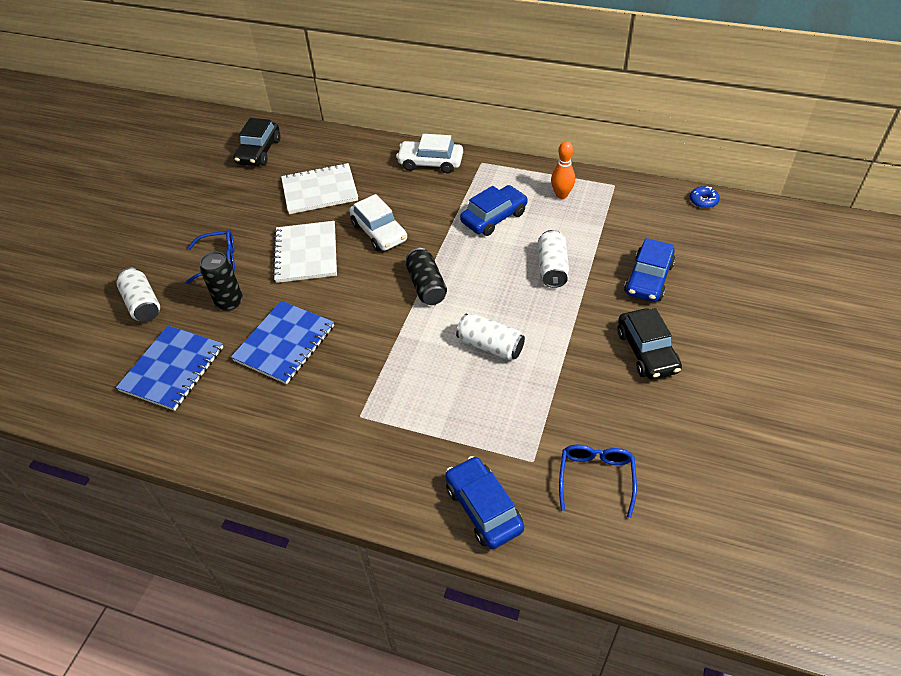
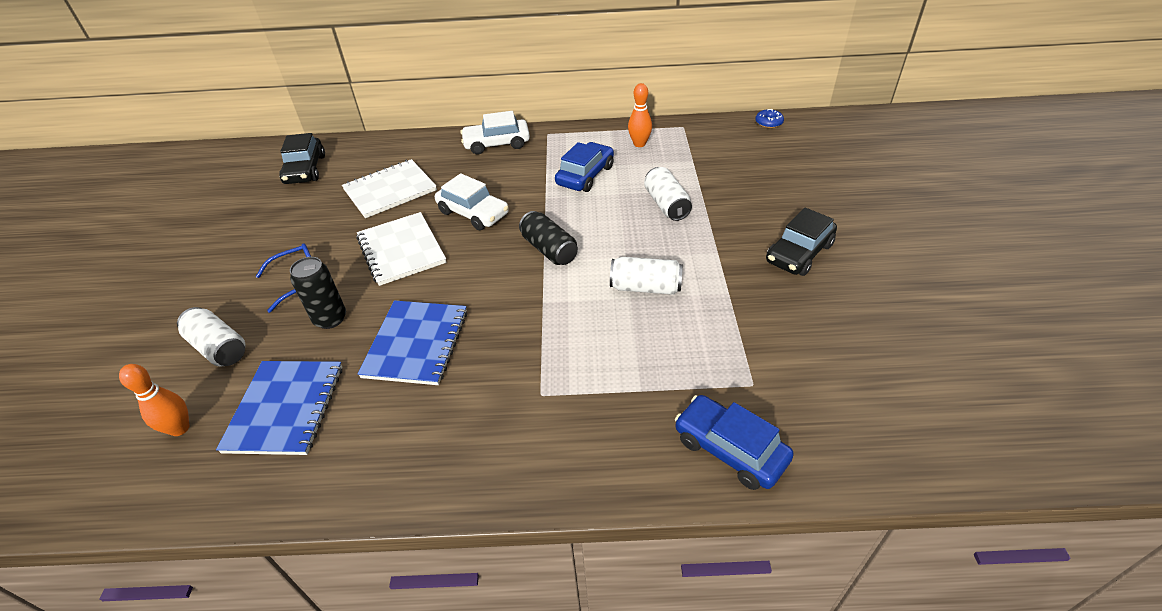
camera: 20 degrees left, 5 degrees down
blue glasses [559,444,637,518] -> none
black car [617,308,682,380] -> black car turned 75 degrees clockwise [766,208,837,276]
blue car [624,238,675,302] -> none
none -> orange bowling pin [119,364,190,436]

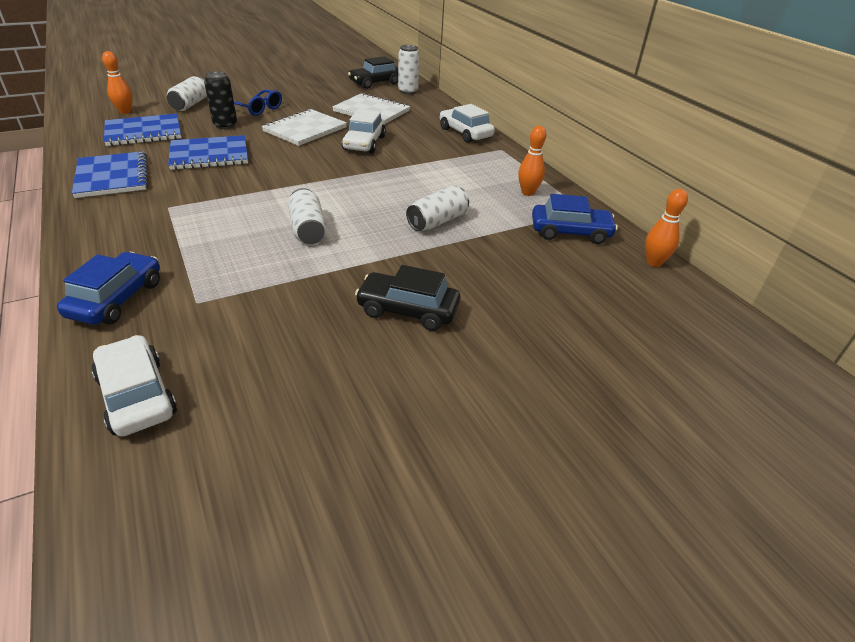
camera: 60 degrees right, 5 degrees down
black can [519,211,578,265] -> none
blue car [555,142,614,192] -> blue car moved to [532,194,618,244]
blue donut [755,109,784,128] -> orange bowling pin [645,189,688,267]
none -> blue notebook [72,151,148,198]
none -> white car [91,335,177,437]
none -> white can [398,45,419,94]

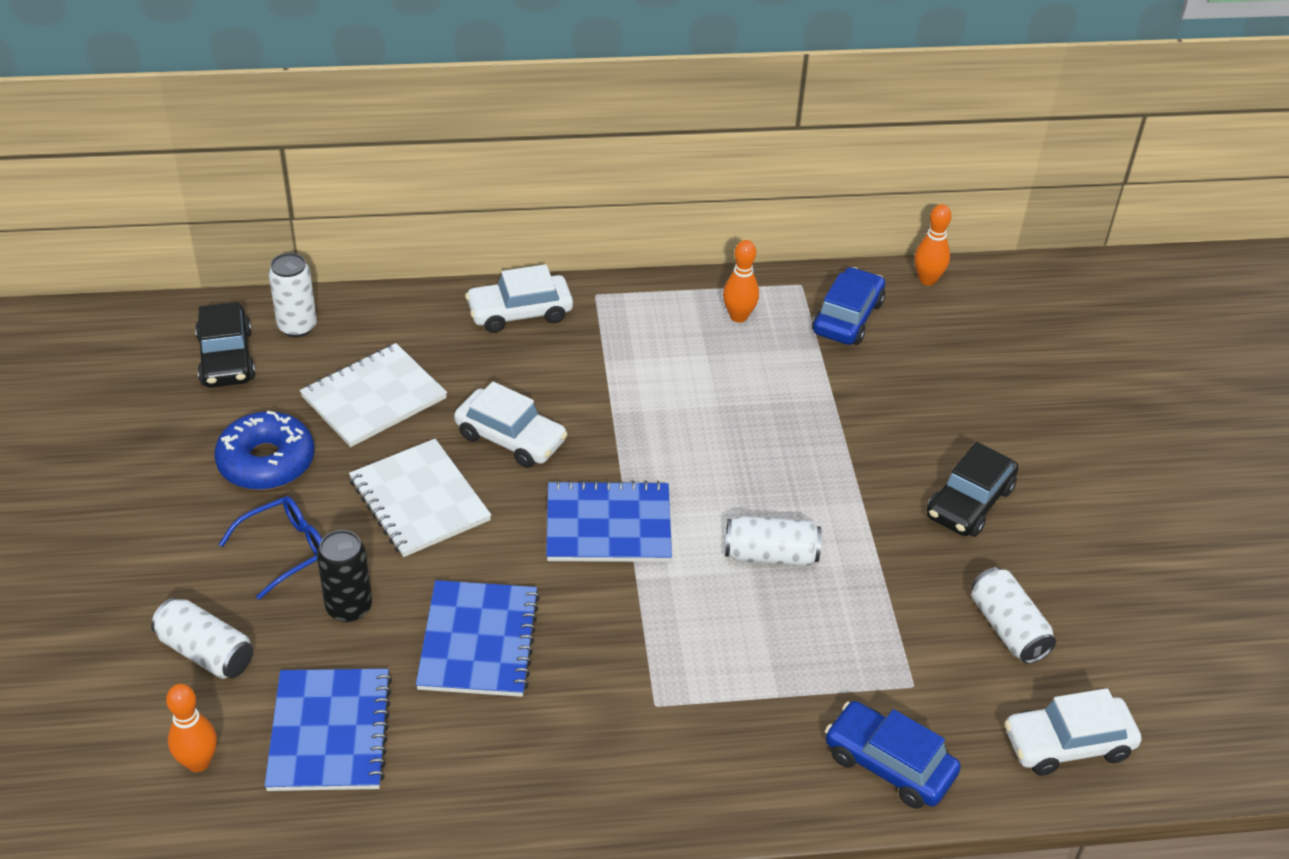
camera: 70 degrees left, 5 degrees up
blue notebook [72,151,148,198] -> blue notebook moved to [546,480,672,562]
white can [406,186,469,231] -> white can moved to [971,567,1056,664]
none -> blue donut [214,411,314,490]

